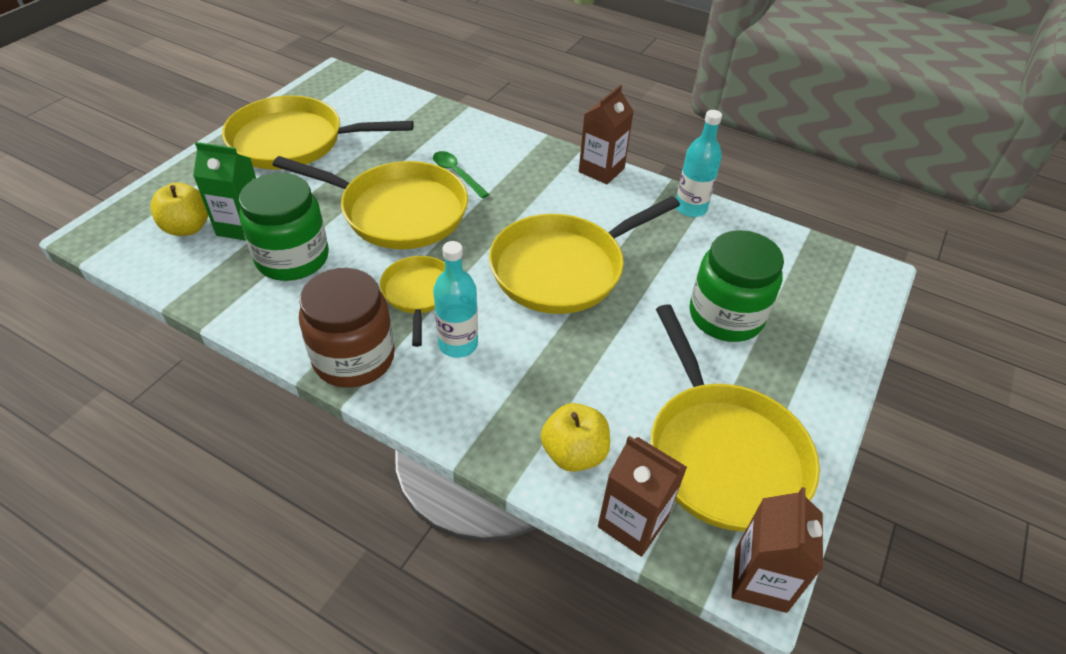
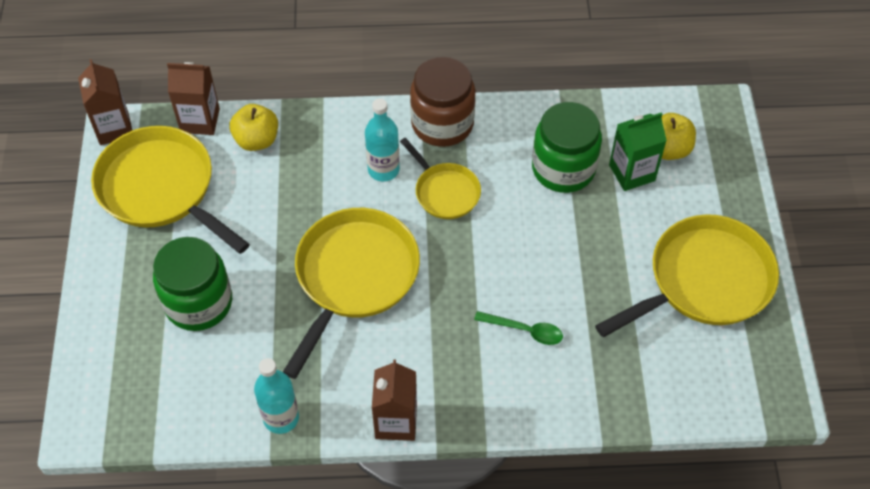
camera: 150 degrees right, 10 degrees up
yellow pan [273,156,468,249] -> none

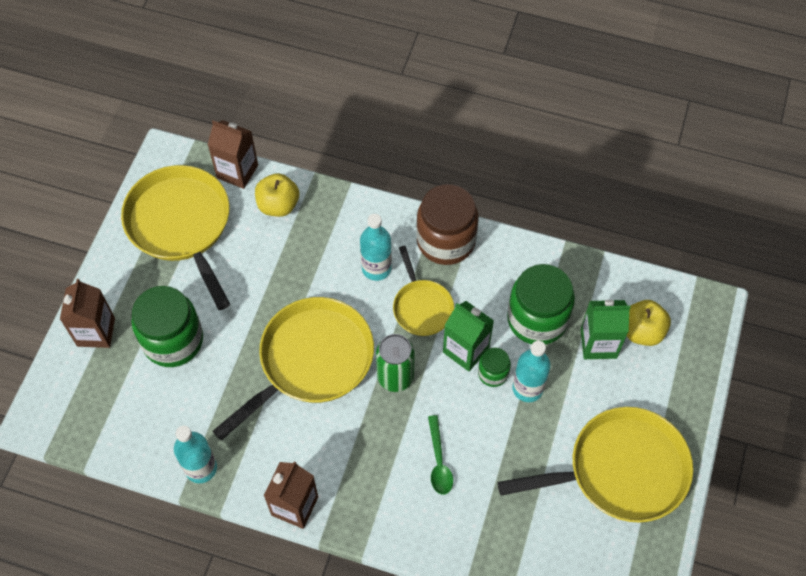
camera: 20 degrees right, 5 degrees up
brown carton [78,59,132,145] -> brown carton moved to [60,279,115,348]
green spoon [474,311,563,345] -> green spoon turned 45 degrees clockwise [428,415,453,495]
none -> green can [376,334,415,392]
none -> green carton [443,301,494,371]
none -> green jar [478,348,511,387]
none -> turquoise bottle [512,341,551,402]

